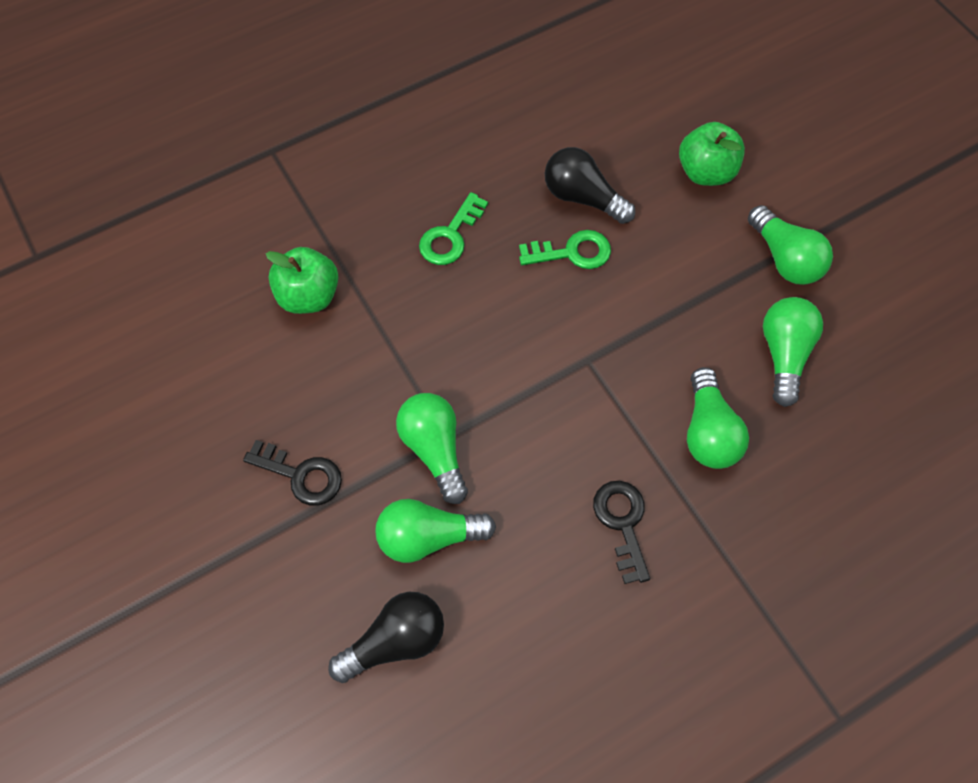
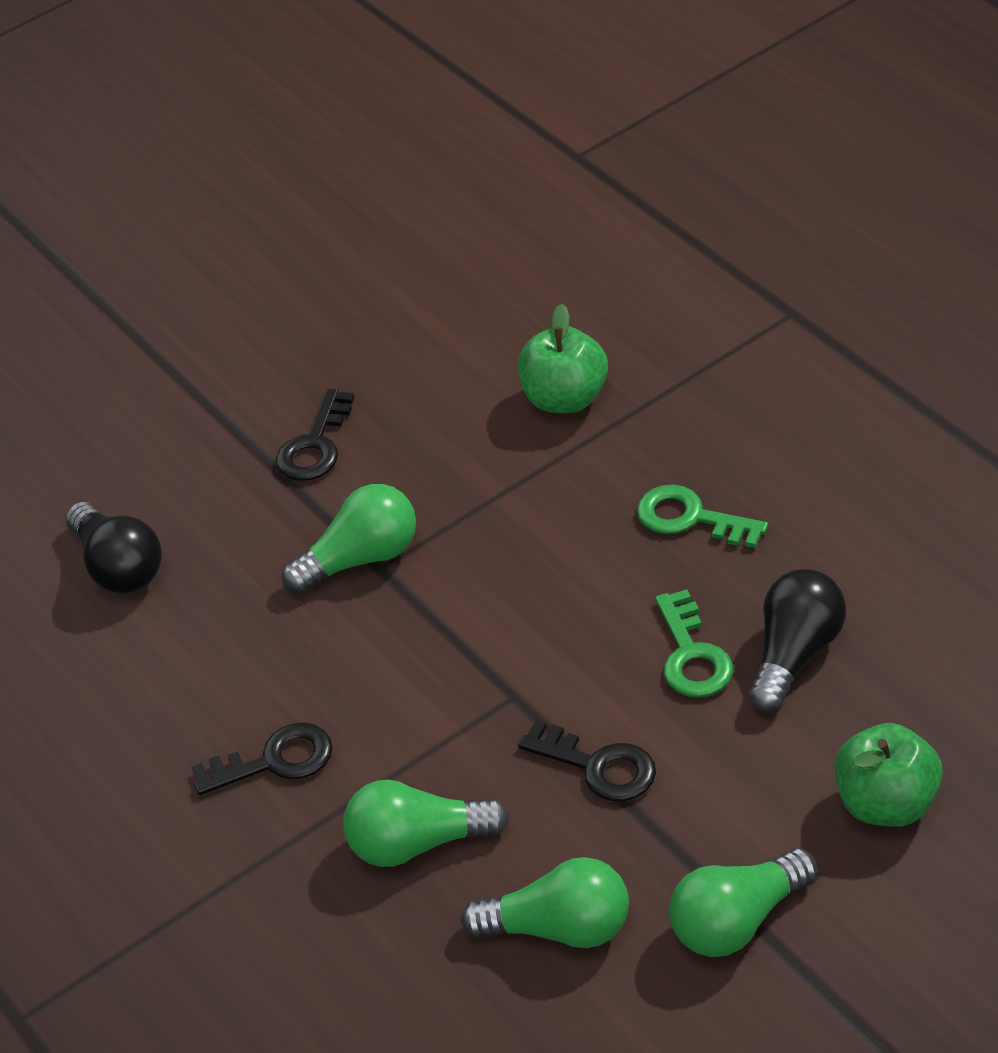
camera: 90 degrees right, 20 degrees down
green light bulb [376,499,496,563] -> none
none -> black key [518,721,656,801]

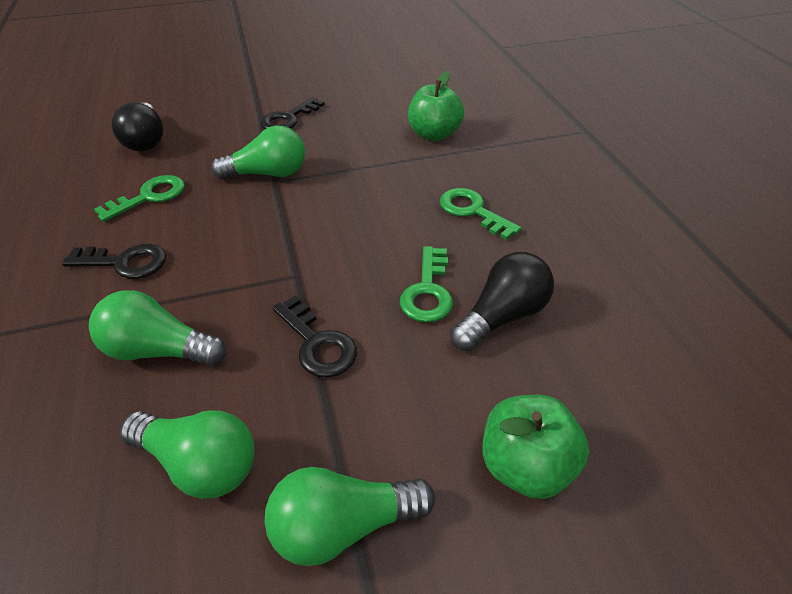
camera: 15 degrees right, 0 degrees up
none -> green key [94,175,185,222]

